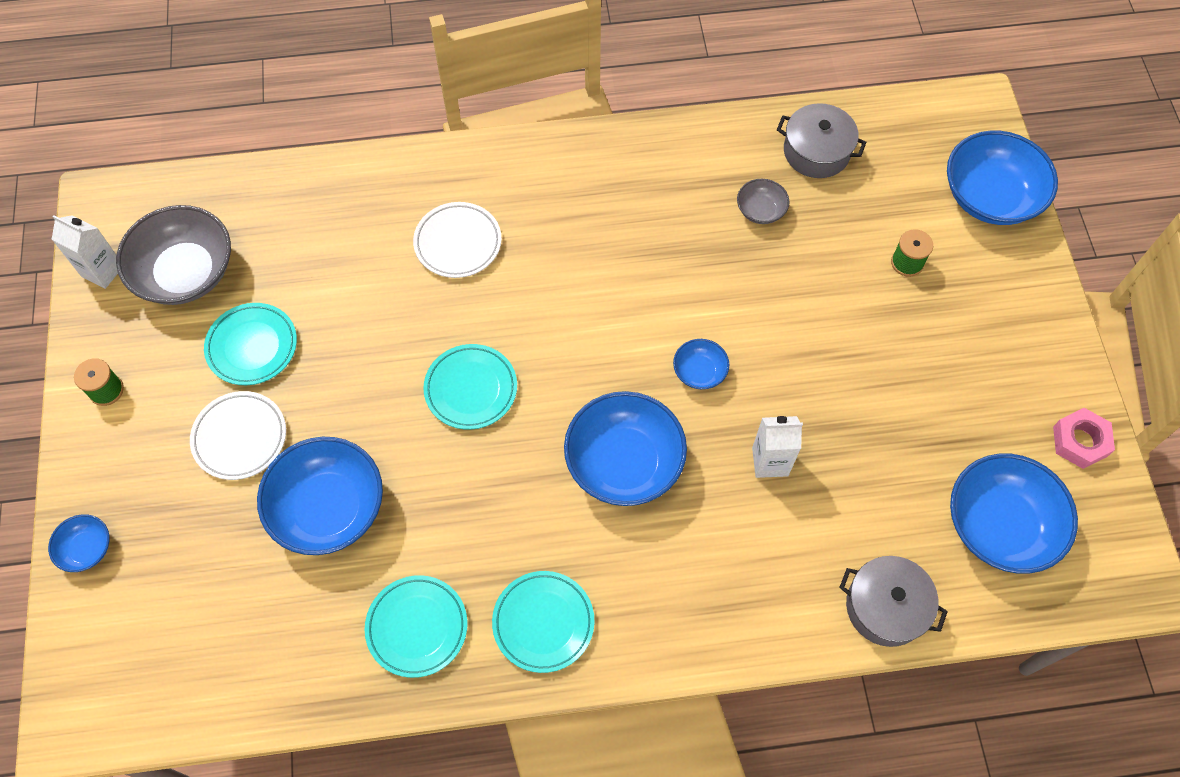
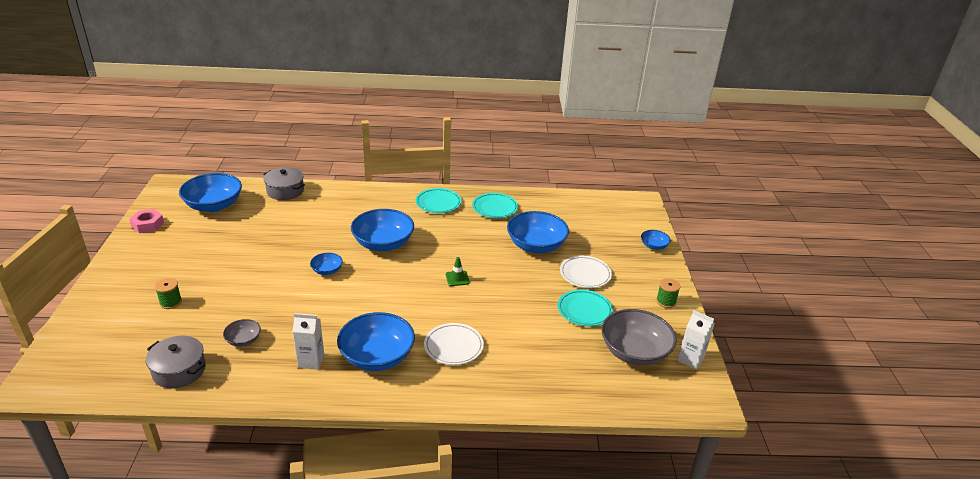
camera: 175 degrees left, 30 degrees down
turquoise plate [423,344,517,430] -> green traffic cone [446,257,470,286]
white carton [752,416,803,478] -> white carton moved to [293,313,324,369]
blue bowl [947,131,1058,225] -> blue bowl moved to [337,312,415,371]

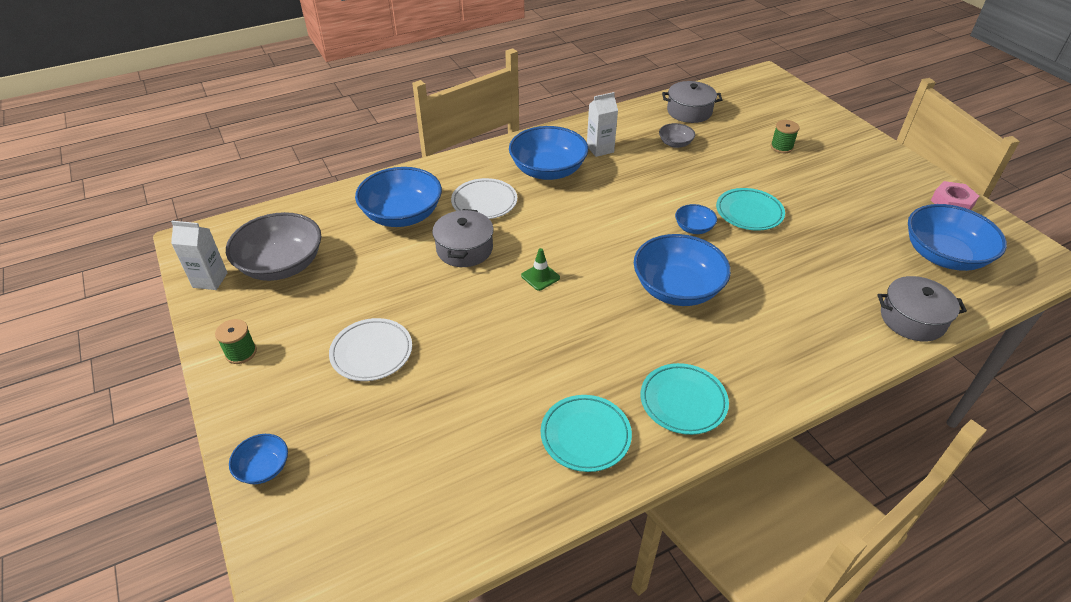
camera: 155 degrees right, 10 degrees up
blue bowl [507,211,569,253] -> blue bowl moved to [355,167,442,227]
turquoise plate [558,289,613,326] -> turquoise plate moved to [716,188,785,231]
none -> grey pot [432,209,494,267]

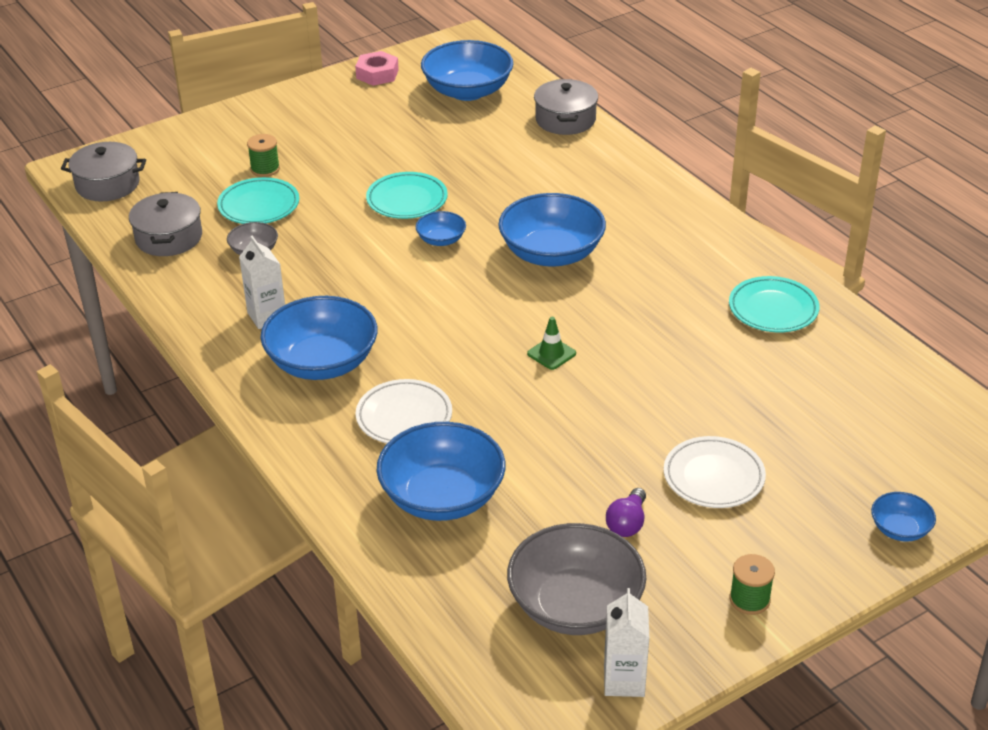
camera: 95 degrees left, 5 degrees down
grey pot [432,209,494,267] -> grey pot moved to [61,142,146,201]
turquoise plate [640,363,729,435] -> turquoise plate moved to [217,177,299,224]
none -> purple light bulb [606,488,646,537]

